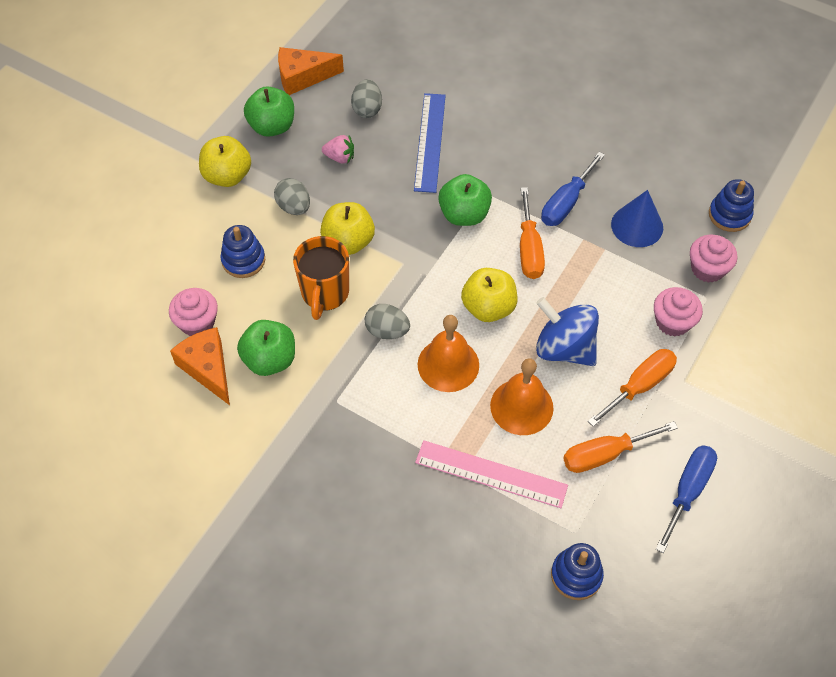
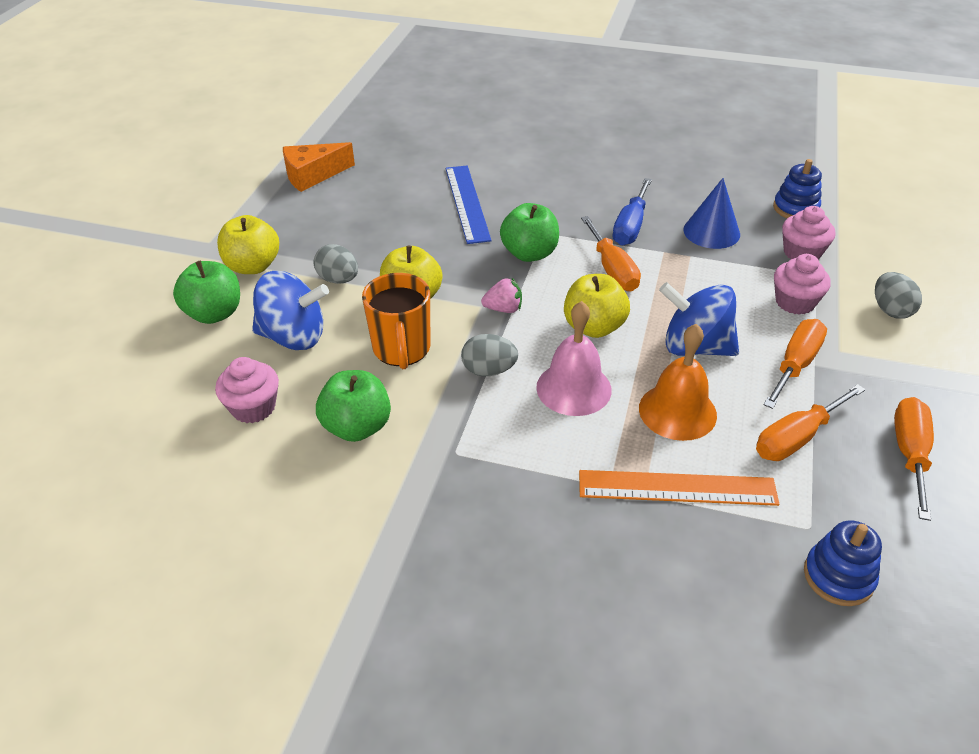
camera: 15 degrees left, 15 degrees down
orange cheese [170,327,230,405] -> none
blue stacking toy [221,225,265,278] -> blue spinning top [252,271,329,350]
green apple [244,86,294,137] -> green apple moved to [173,261,240,324]
pink strawberry [322,135,354,164] -> pink strawberry moved to [481,278,522,313]
grey egg [351,79,382,118] -> grey egg moved to [875,272,922,319]
pink ruler [415,440,568,508] -> orange ruler [579,470,779,506]
orange bell [418,315,479,392] -> pink bell [536,301,612,416]
blue screwdriver [656,445,717,553] -> orange screwdriver [894,397,934,521]

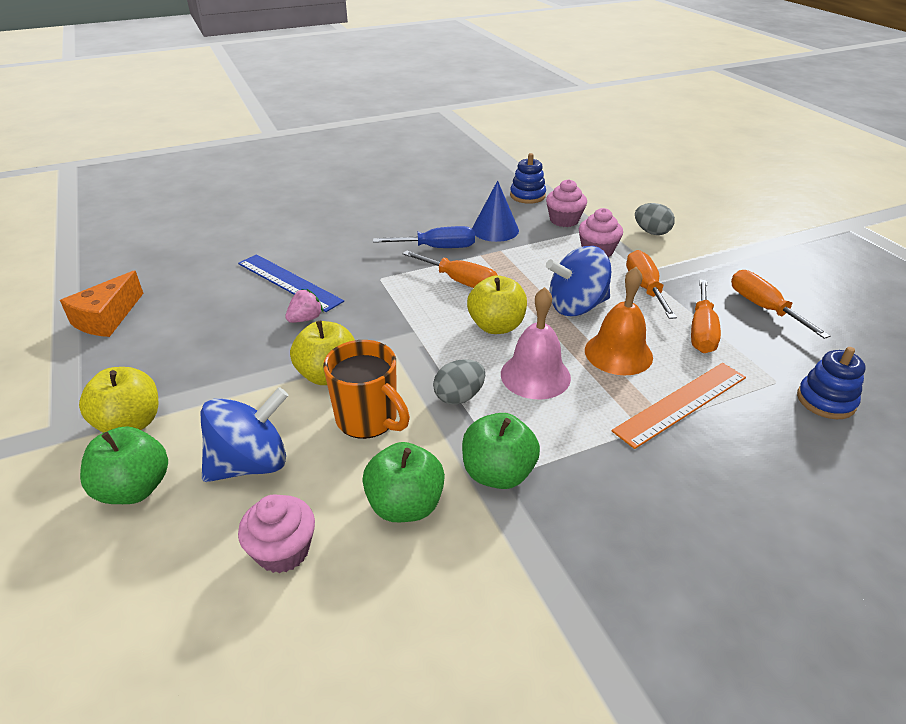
camera: 40 degrees left, 5 degrees down
grey egg [314,244,358,284] -> none
pink strawberry [481,278,522,313] -> pink strawberry moved to [285,289,323,323]
green apple [500,203,559,262] -> green apple moved to [462,413,540,489]
blue screwdriver [613,178,652,246] -> blue screwdriver turned 75 degrees counterclockwise [373,226,475,248]

